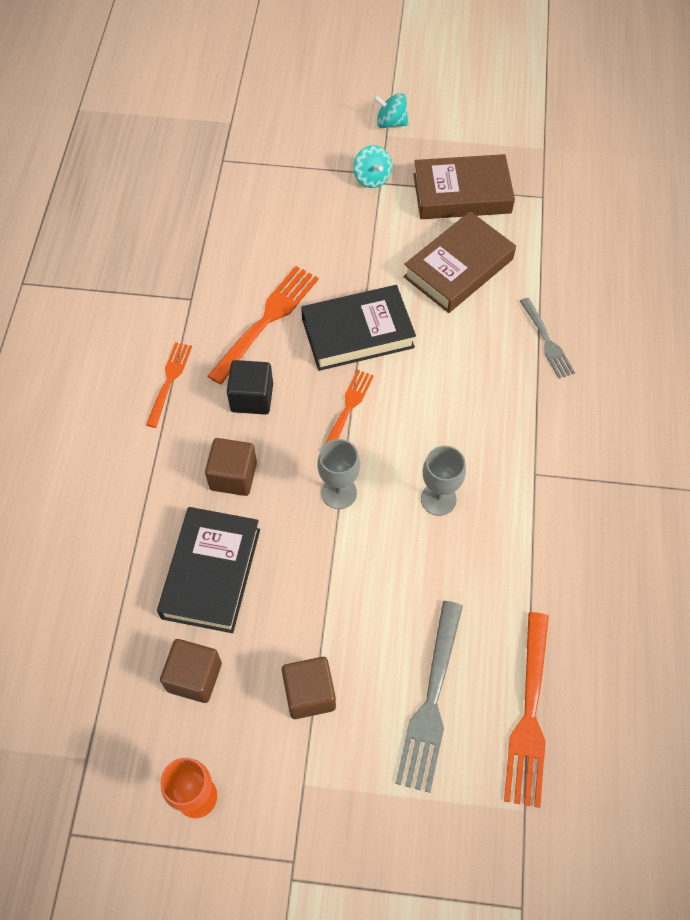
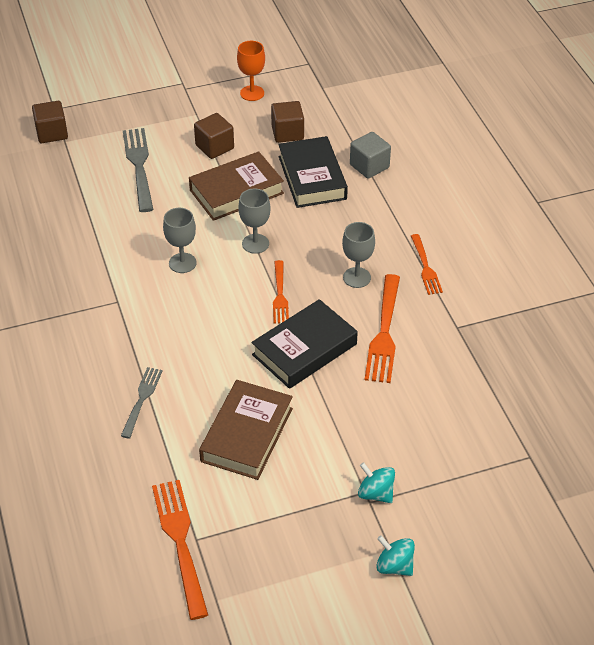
camera: 155 degrees right, 15 degrees down
brown cube [205,438,257,496] -> brown cube moved to [32,101,68,143]
black cube [227,360,273,415] -> grey goblet [342,222,375,288]
turquoise spinning top [374,93,409,128] -> turquoise spinning top turned 135 degrees counterclockwise [376,535,415,576]
brown book [413,154,515,219] -> brown book moved to [189,151,284,221]
orange fork [504,612,549,808] -> orange fork moved to [152,480,208,620]
grey fork [520,298,575,379] -> grey fork turned 60 degrees clockwise [121,367,163,439]
none -> grey cube [350,132,391,179]

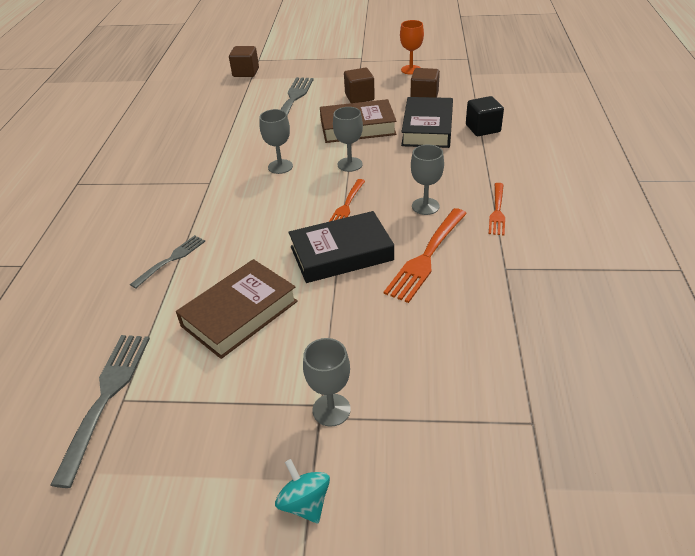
camera: 25 degrees right, 5 degrees down
orange fork [152,480,208,620] -> grey fork [51,335,150,488]
grey cube [350,132,391,179] -> black cube [466,96,504,136]
turquoise spinning top [358,462,395,503] -> grey goblet [303,338,351,427]

